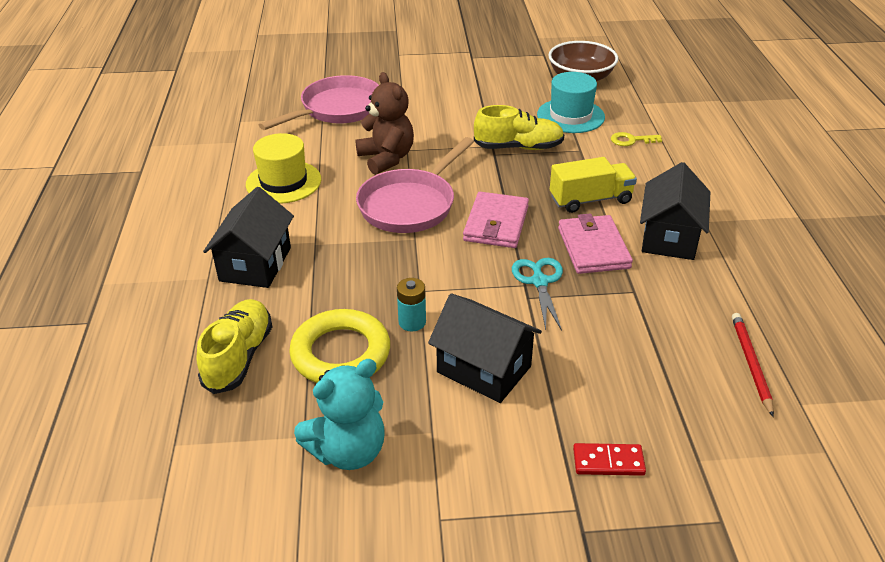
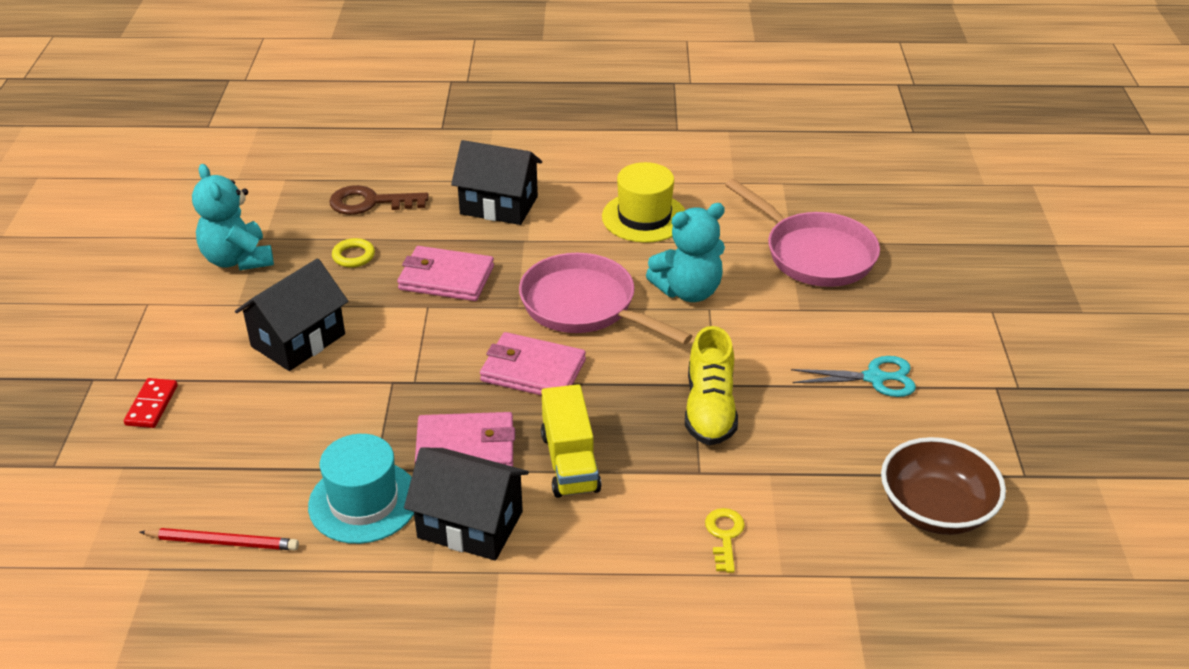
camera: 95 degrees right, 0 degrees up
yellow shoe [196,299,272,394] -> brown key [329,185,429,215]
yellow ring [289,309,390,383] -> yellow ring [332,238,375,267], size x0.46
brown teddy bear [355,72,414,175] -> turquoise teddy bear [646,203,725,302]
turquoise battery [397,278,426,332] -> none
turquoise scissors [512,258,563,331] -> turquoise scissors moved to [791,356,916,397]
turquoise hat [537,72,605,133] -> turquoise hat moved to [308,434,414,544]
none -> pink wallet [397,246,494,301]

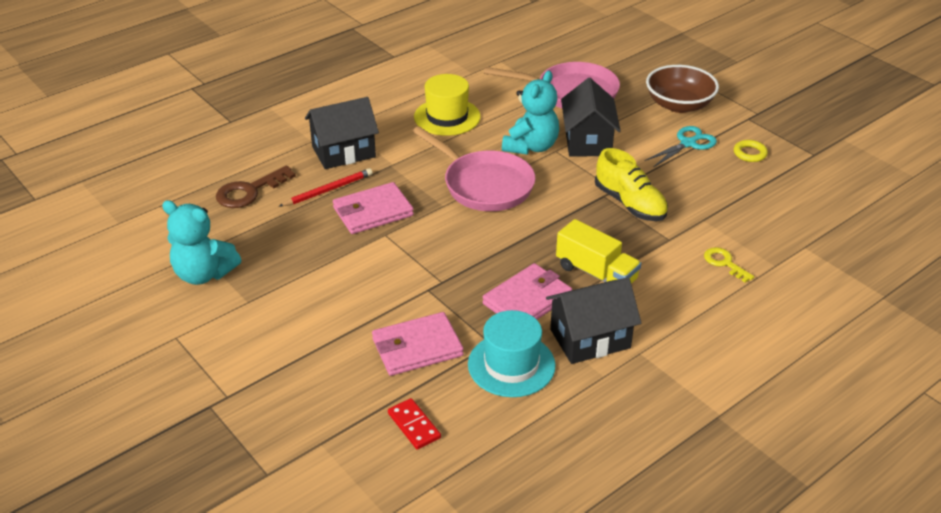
camera: 40 degrees left, 0 degrees up
red domino [124,378,178,428] -> red domino moved to [388,398,441,450]
red pencil [140,528,299,550] -> red pencil moved to [279,168,373,206]
black house [235,258,348,371] -> black house moved to [561,78,621,156]
yellow ring [332,238,375,267] -> yellow ring moved to [734,140,768,162]
pink wallet [480,332,586,396] -> pink wallet moved to [372,312,464,376]
pink pan [519,253,692,345] -> pink pan turned 135 degrees counterclockwise [412,126,535,211]
brown bowl [881,437,1006,535] -> brown bowl moved to [646,65,719,113]

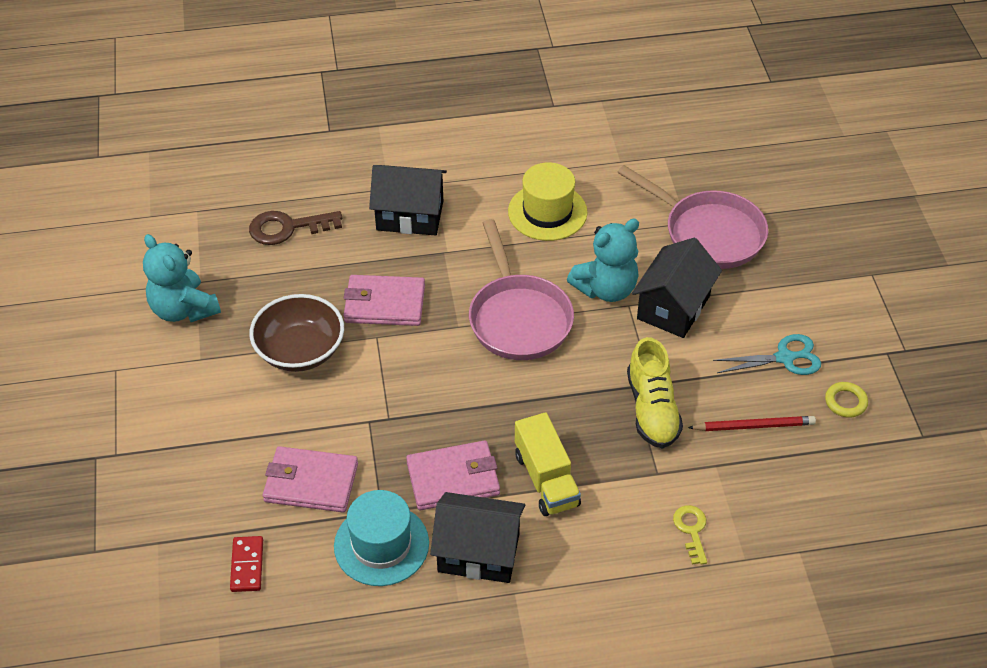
camera: 30 degrees right, 10 degrees up
red pencil [279,168,373,206] -> red pencil moved to [688,416,816,431]
brown bowl [646,65,719,113] -> brown bowl moved to [249,294,344,372]

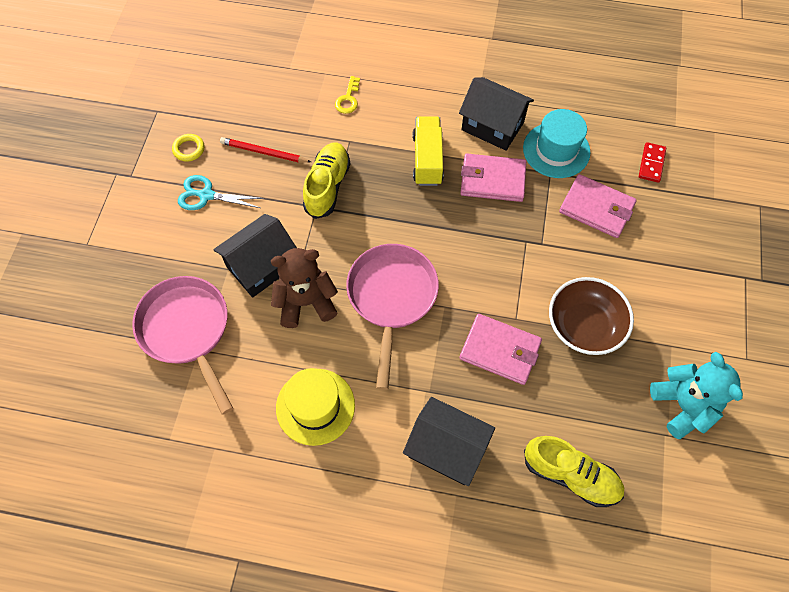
camera: 160 degrees left, 15 degrees up
brown key [249,211,342,245] -> yellow shoe [524,436,624,507]
turquoise teddy bear [567,219,639,302] -> brown teddy bear [271,248,338,328]

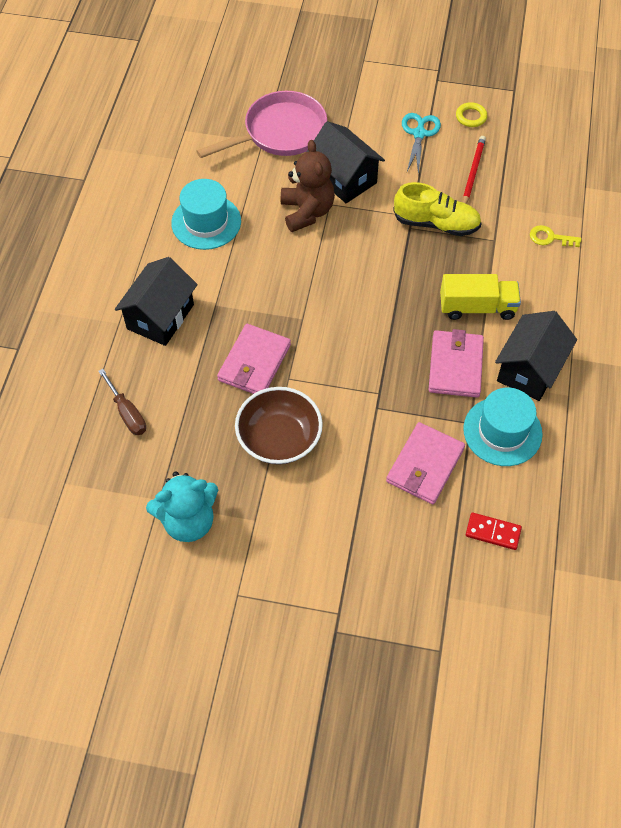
camera: 90 degrees right, 5 degrees down
yellow hat [276,368,355,446] -> turquoise hat [171,179,241,250]
pink pan [346,244,439,390] -> none
yellow shoe [524,436,624,507] -> brown screwdriver [98,369,146,435]

